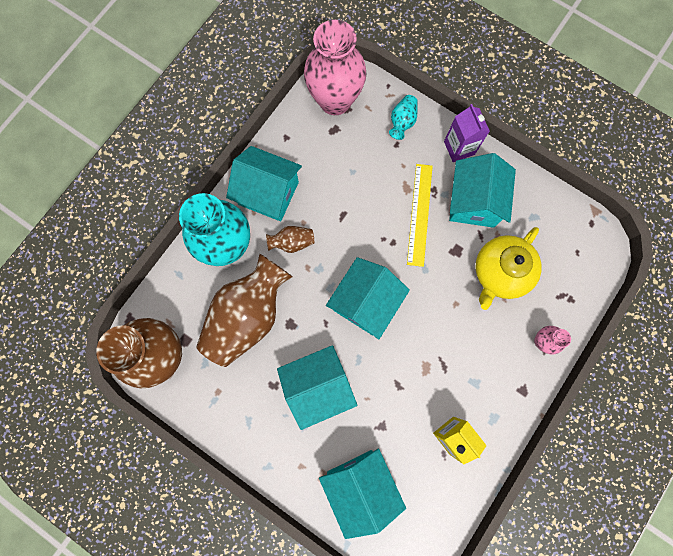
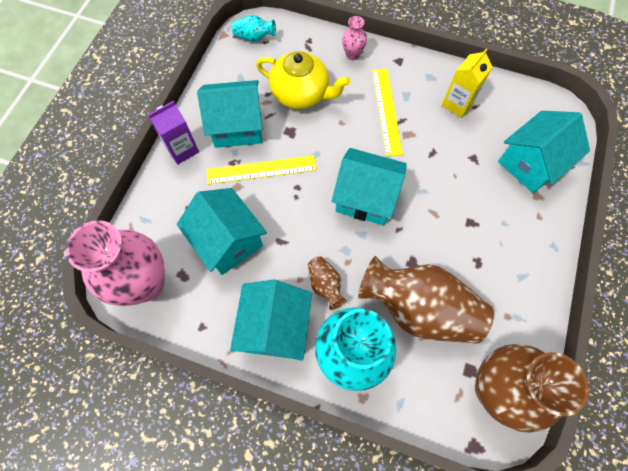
camera: 105 degrees left, 10 degrees down
turquoise house [277,345,357,430] -> turquoise house moved to [177,188,267,275]
turquoise vase [389,95,418,140] -> turquoise vase moved to [232,15,276,42]
none -> yellow ruler [372,69,403,156]

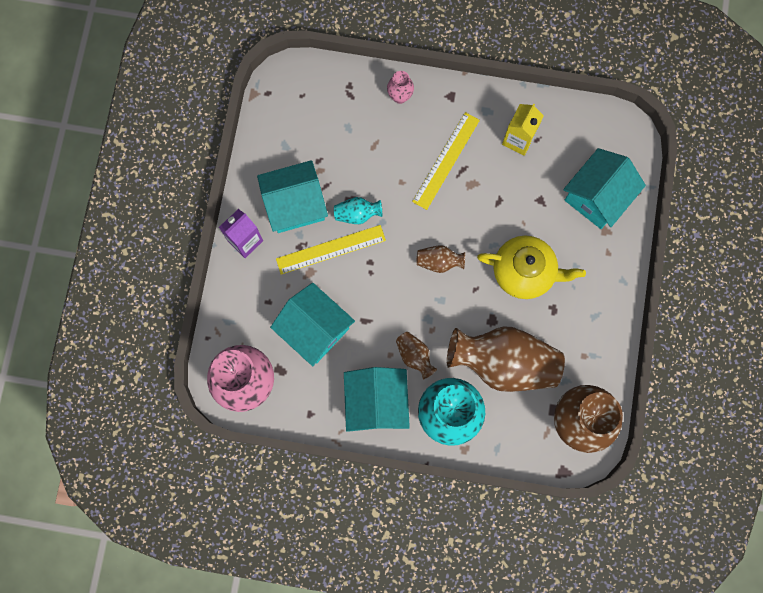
camera: 10 degrees left, 10 degrees up
turquoise vase [232,15,276,42] -> turquoise vase moved to [334,197,382,224]
yellow teapot [256,51,350,109] -> yellow teapot moved to [477,236,586,299]
turquoise house [332,148,407,225] -> brown vase [417,245,465,273]
yellow ruler [372,69,403,156] -> yellow ruler turned 45 degrees clockwise [412,112,480,210]

